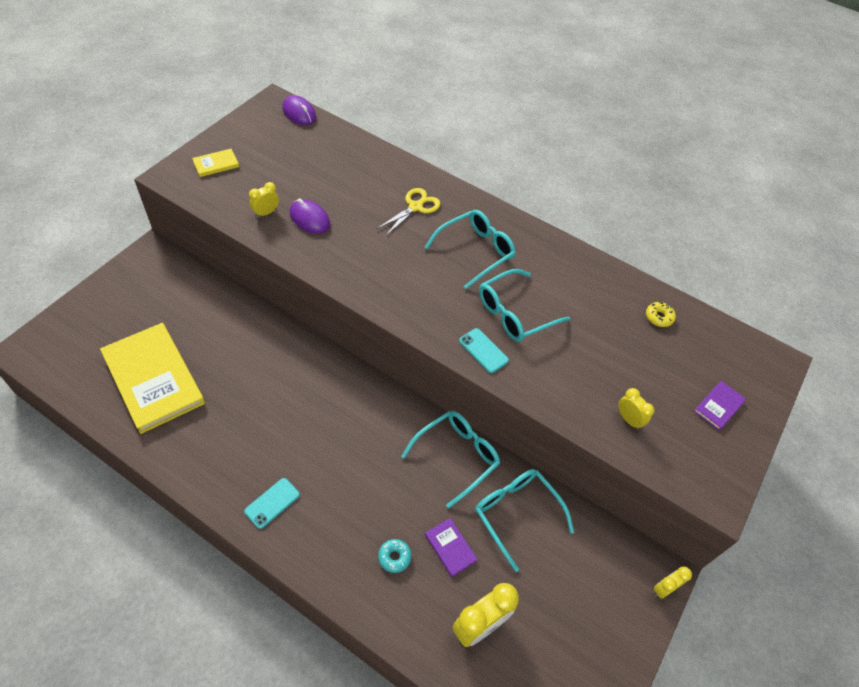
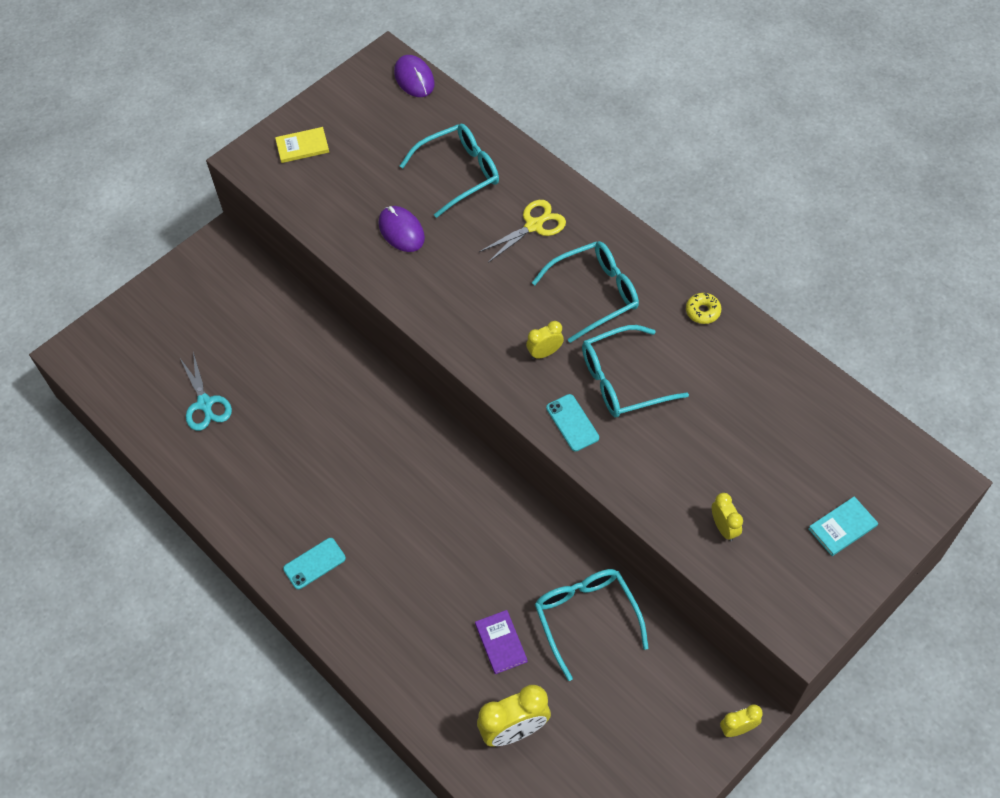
camera: 20 degrees right, 5 degrees up
yellow book [100,323,205,434] -> turquoise scissors [180,352,232,431]
yellow clock [249,182,279,218] -> yellow clock moved to [526,321,564,359]
turquoise donut [378,539,412,573] -> none
turquoise glasses [401,411,500,508] -> turquoise glasses moved to [400,124,499,218]
yellow donut [646,302,676,327] -> yellow donut moved to [686,293,721,324]
purple book [694,381,746,431] -> turquoise book [808,496,878,556]

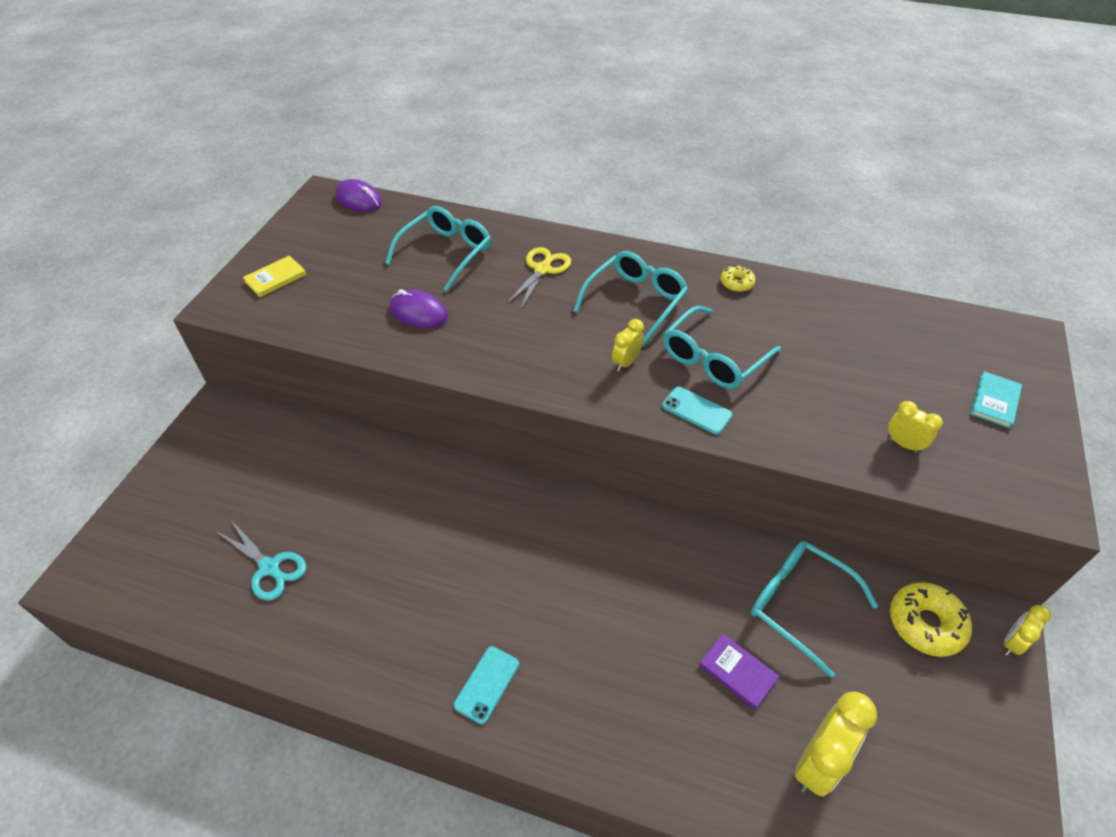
camera: 30 degrees left, 10 degrees down
none -> yellow donut [890,582,972,657]

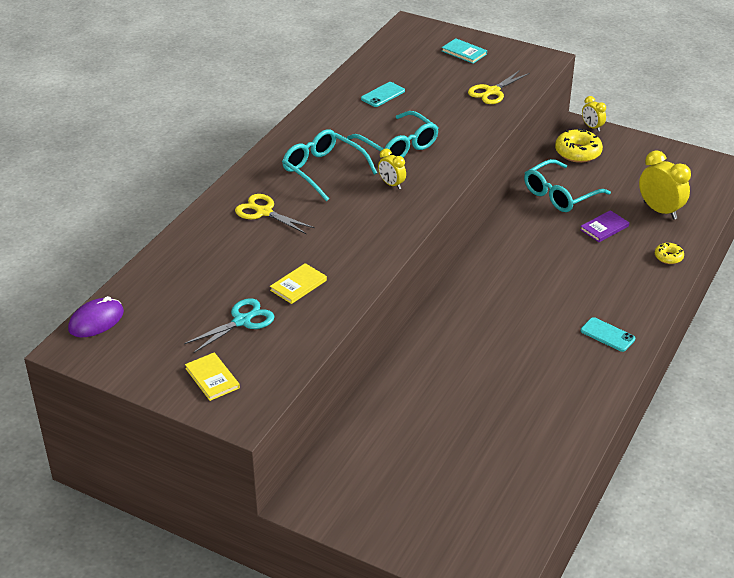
camera: 80 degrees left, 10 degrees down
turquoise scissors [217,520,306,601] -> turquoise scissors moved to [184,299,275,353]
turquoise glasses [385,206,491,291] -> none
purple mouse [390,289,448,328] -> yellow book [270,263,327,304]
turquoise phone [662,387,733,435] -> turquoise phone moved to [361,82,405,107]
yellow donut [720,265,756,292] -> yellow donut moved to [655,243,684,264]
yellow clock [887,401,943,453] -> yellow scissors [468,70,530,104]

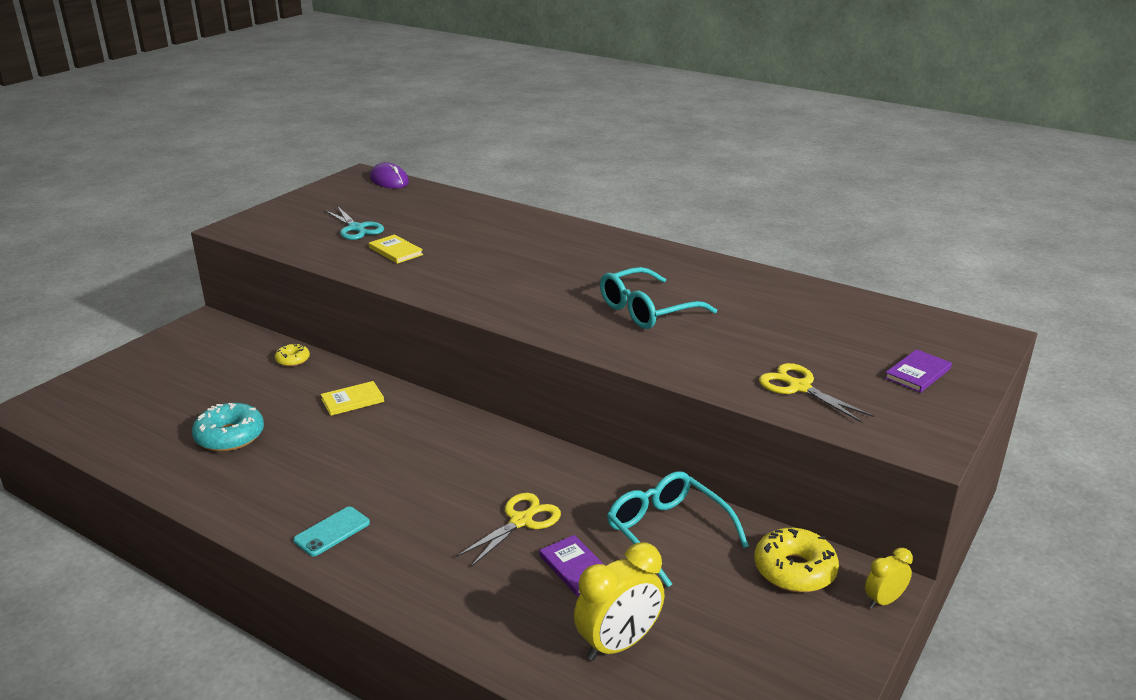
camera: 95 degrees right, 10 degrees down
yellow book [185,352,240,401] -> yellow book moved to [321,381,384,416]
yellow scissors [235,194,315,234] -> yellow scissors moved to [456,493,561,567]
turquoise glasses [282,129,377,201] -> none
turquoise phone [361,82,405,107] -> none
yellow clock [378,149,406,189] -> none
turquoise book [442,38,487,63] -> purple book [885,349,952,393]
yellow donut [655,243,684,264] -> yellow donut moved to [275,343,310,367]
none -> turquoise donut [192,403,264,452]

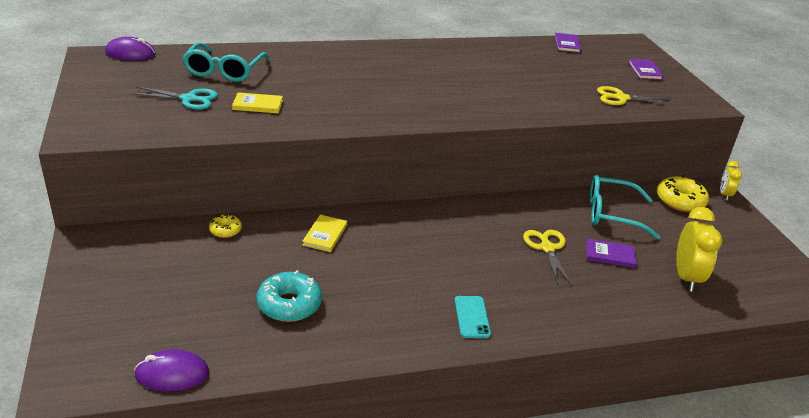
camera: 50 degrees left, 5 degrees up
turquoise glasses [600,267,717,329] -> turquoise glasses moved to [182,43,269,82]
none -> purple mouse [134,349,209,391]
none -> purple book [555,33,581,53]

